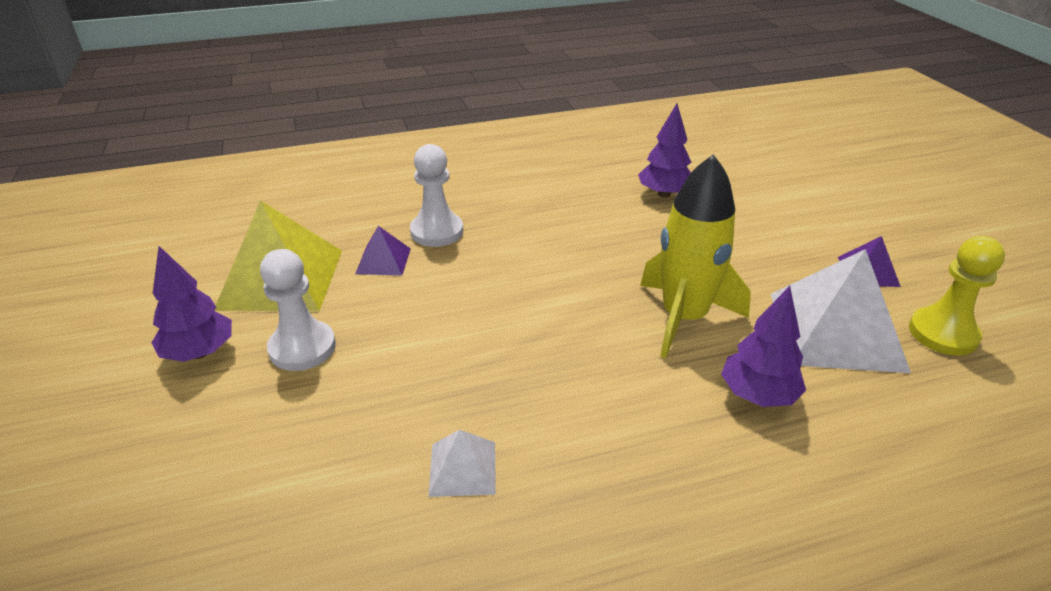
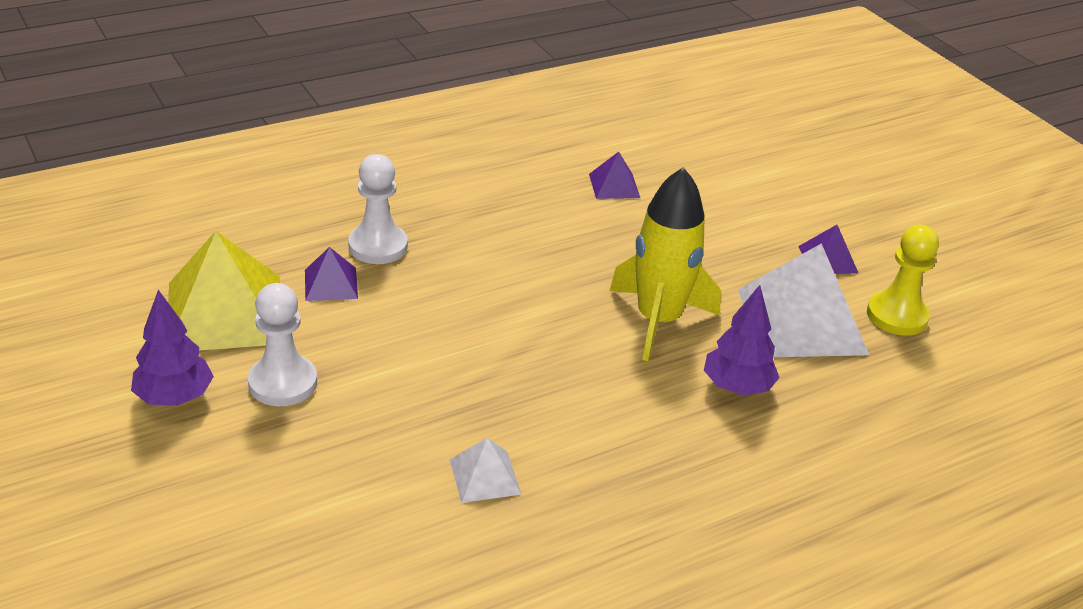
camera: 15 degrees left, 0 degrees up
purple tree [638,103,692,198] -> purple pyramid [589,151,640,199]

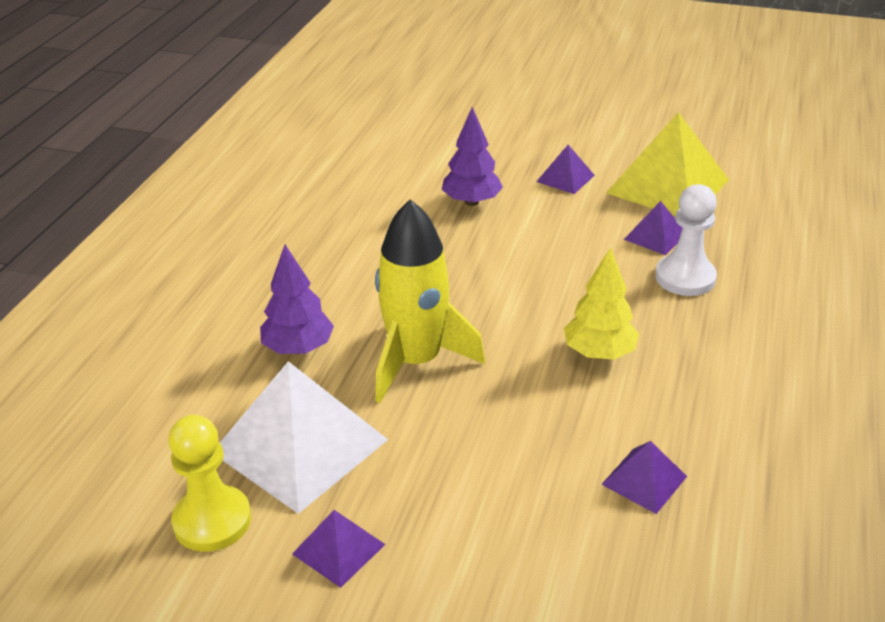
camera: 140 degrees right, 0 degrees up
purple tree [131,290,214,406] -> purple tree moved to [442,107,503,206]
white pawn [248,283,317,406] -> purple pyramid [536,145,595,194]
white pyramid [450,438,521,503] -> none
none -> yellow tree [564,247,639,360]

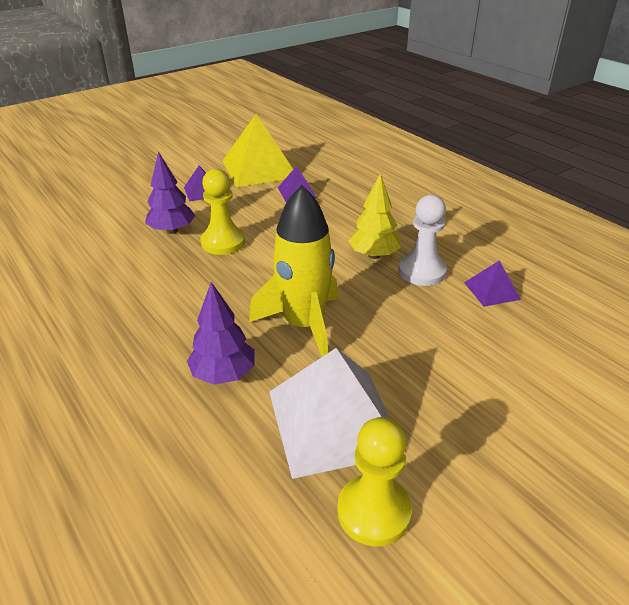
camera: 55 degrees left, 0 degrees up
purple pyramid [292,510,385,588] -> none
white pawn [655,184,717,296] -> white pawn moved to [399,195,447,286]
none -> yellow pawn [200,169,245,255]

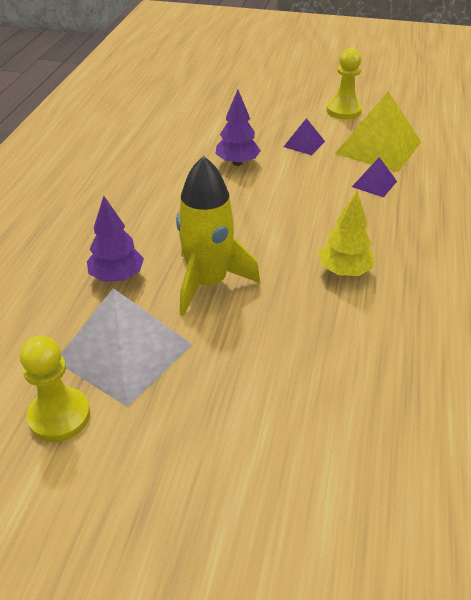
camera: 50 degrees right, 5 degrees up
yellow pawn [200,169,245,255] -> yellow pawn moved to [327,48,362,119]
white pawn [399,195,447,286] -> none
purple pyramid [464,261,521,307] -> none

